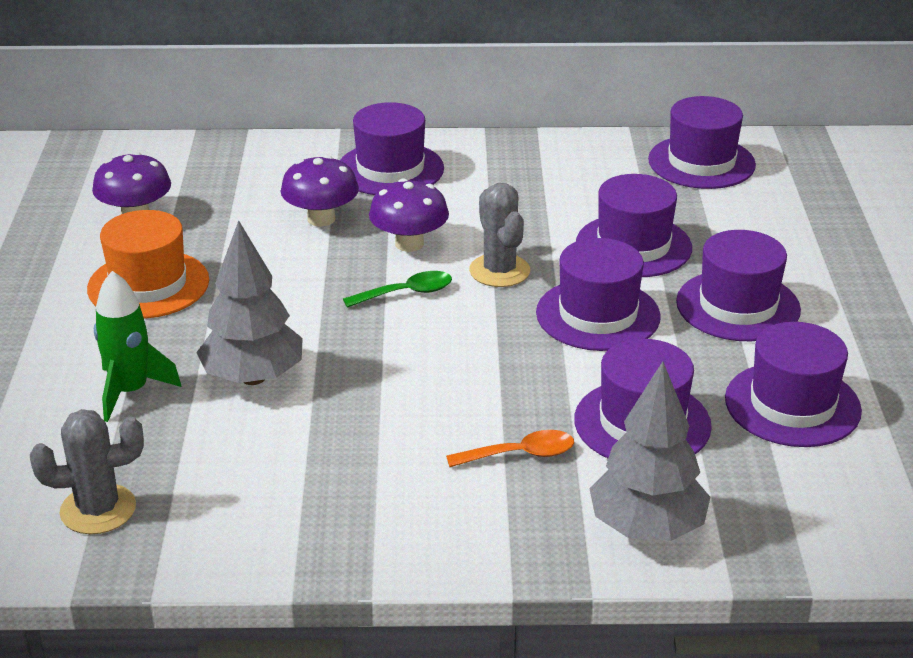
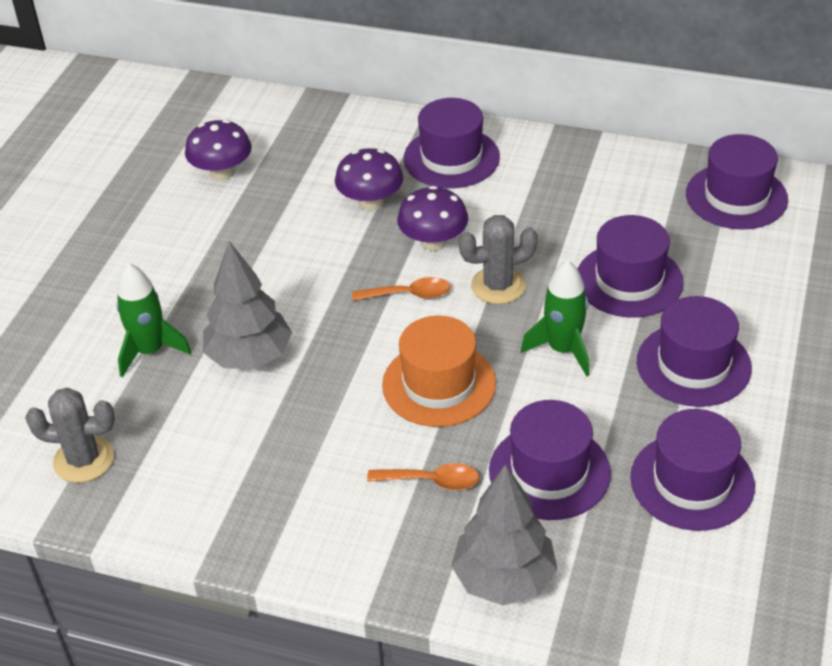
camera: 20 degrees right, 10 degrees up
orange hat [87,210,209,319] -> orange hat moved to [382,315,496,427]
green spoon [343,271,452,308] -> orange spoon [352,277,451,301]
grey cactus [469,183,530,287] -> grey cactus turned 75 degrees clockwise [459,215,538,304]
purple hat [536,238,661,351] -> green rocket [521,260,590,376]

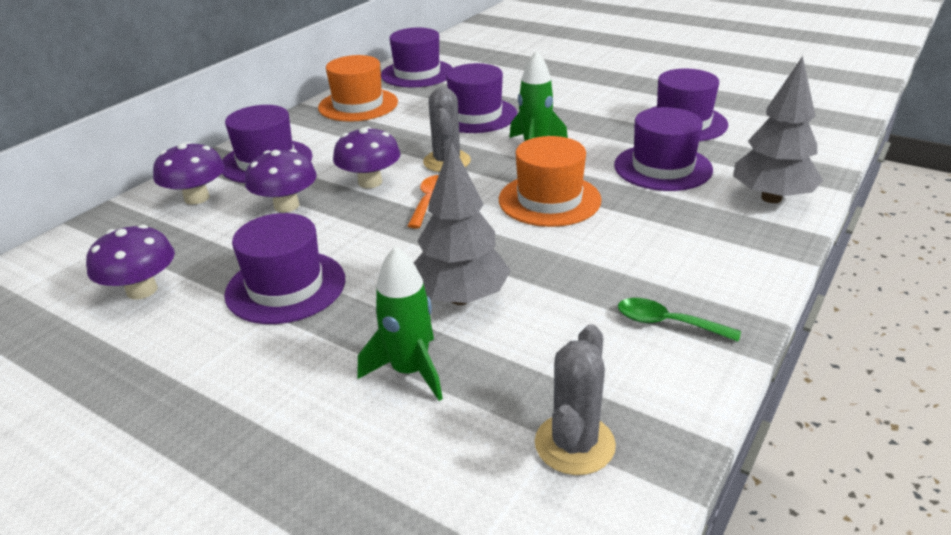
camera: 75 degrees left, 10 degrees down
orange spoon [367,463,479,490] -> none
purple hat [637,296,752,407] -> purple hat moved to [224,213,345,324]
none -> purple mushroom [153,142,225,205]
none -> orange hat [318,55,398,122]
none -> green spoon [618,298,741,342]

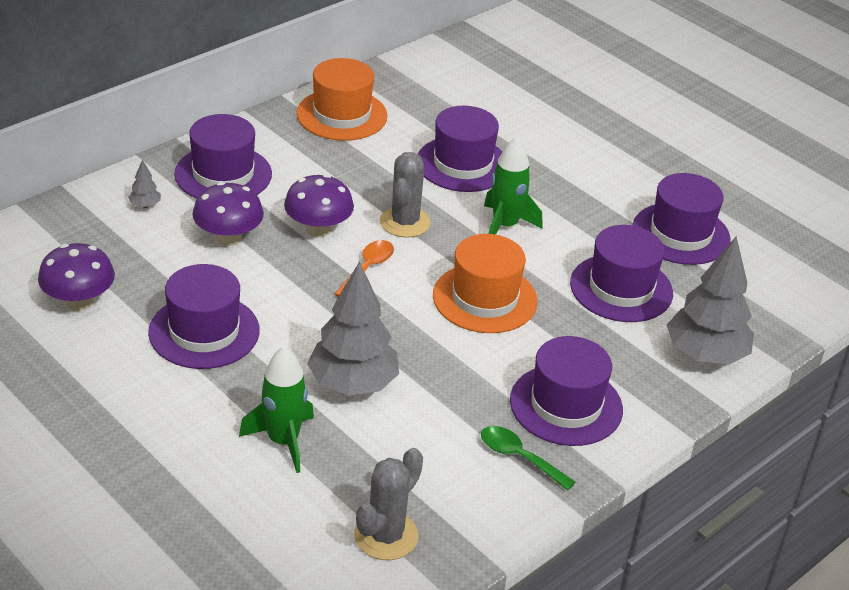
camera: 10 degrees right, 5 degrees up
purple mushroom [153,142,225,205] -> grey tree [128,160,161,208]
purple hat [381,27,453,87] -> purple hat moved to [510,336,623,446]

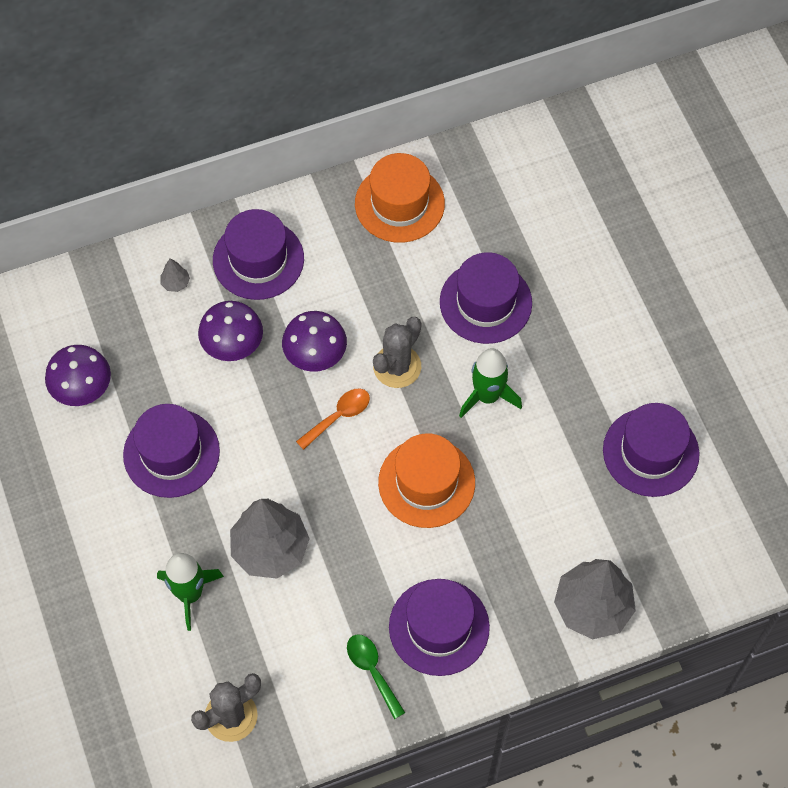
camera: 25 degrees right, 25 degrees up
purple hat [570,225,673,322] -> none

